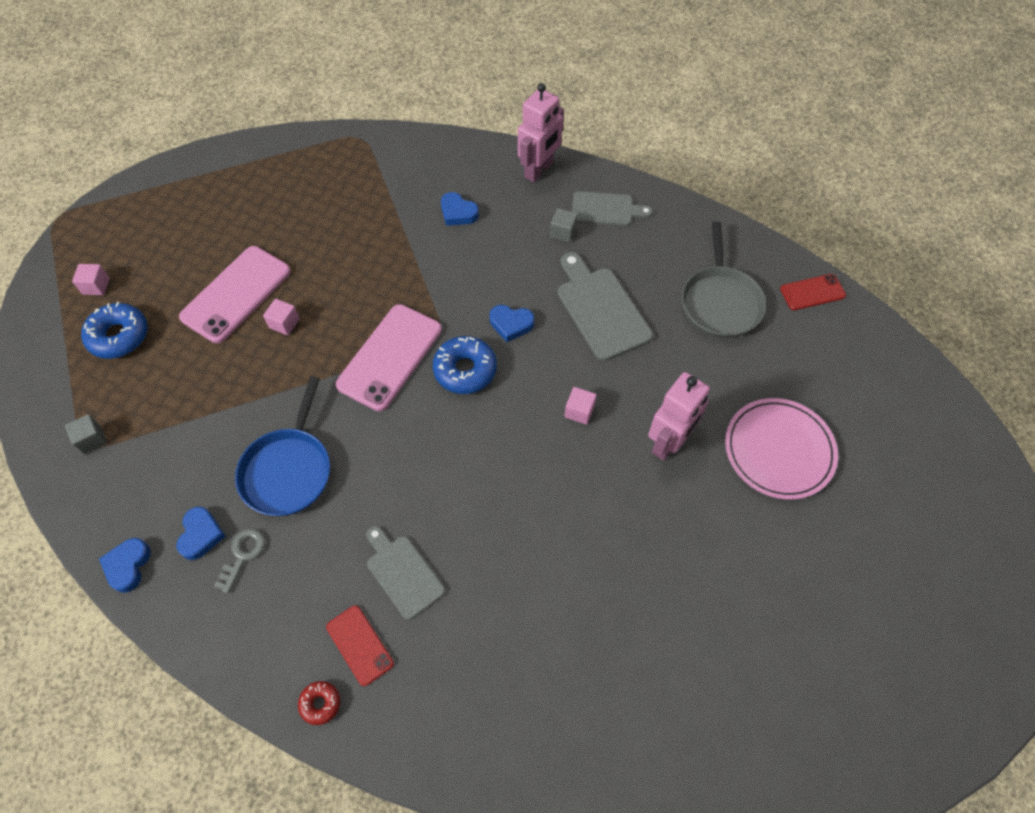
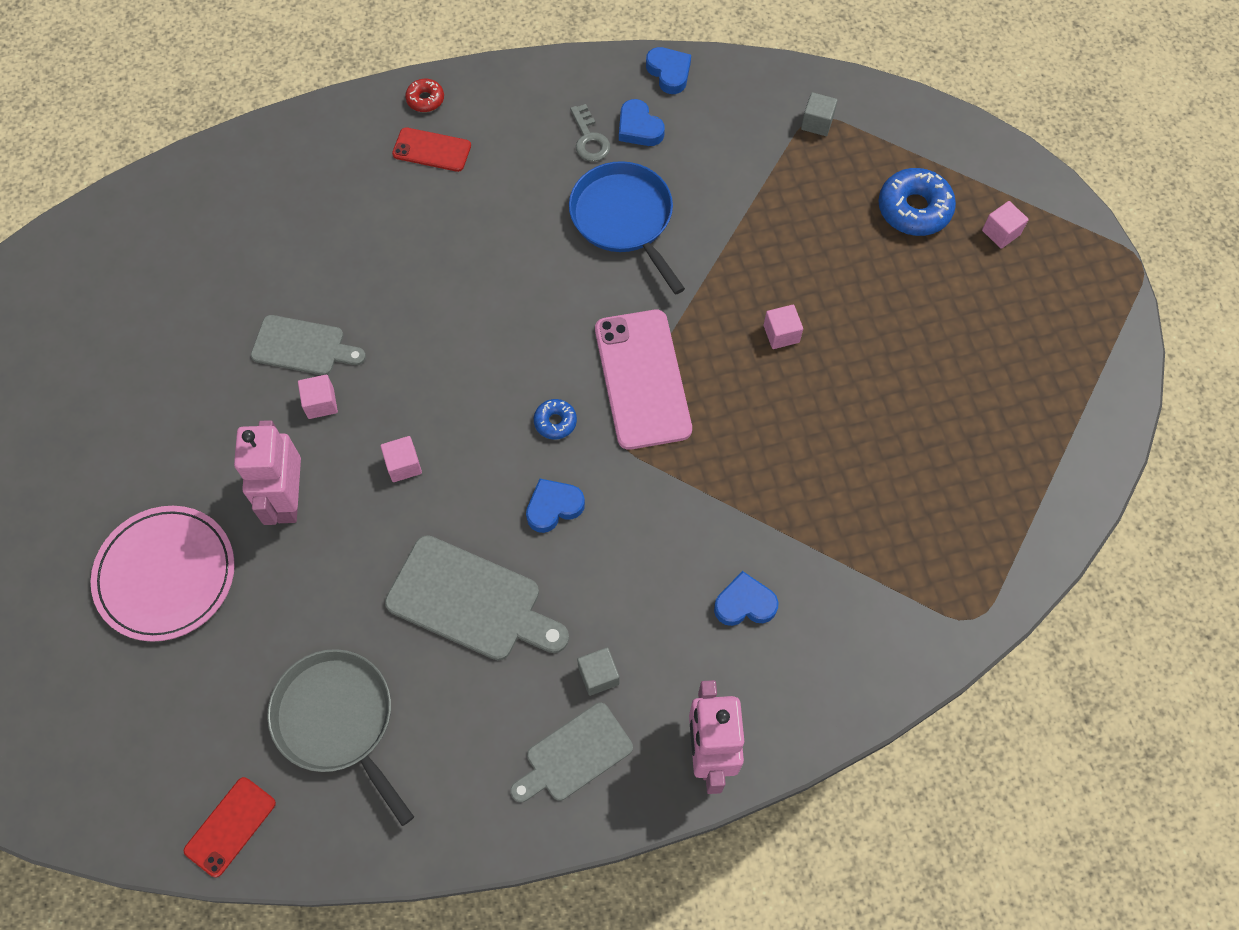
camera: 140 degrees right, 5 degrees up
pink phone [179,246,291,343] -> none
grey cutting board [367,526,445,620] -> grey cutting board moved to [251,315,366,375]
blue donut [433,336,497,394] -> blue donut [534,399,577,440], size x0.53
none -> pink cube [298,375,338,419]

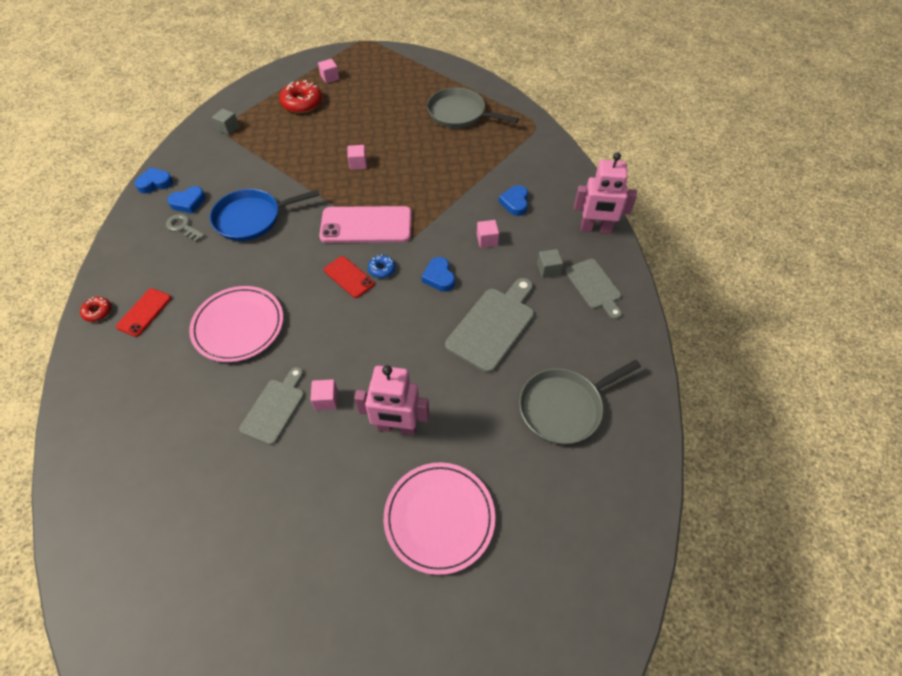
camera: 80 degrees left, 10 degrees down
red phone [184,777,276,877] -> red phone moved to [324,256,375,298]
pink cube [380,436,422,482] -> pink cube moved to [477,220,499,248]
grey key [570,104,610,162] -> grey key turned 135 degrees counterclockwise [166,214,205,242]
blue donut [878,168,956,236] -> red donut [279,80,322,113]
none -> pink plate [189,286,283,362]
none -> grey pan [427,87,519,128]

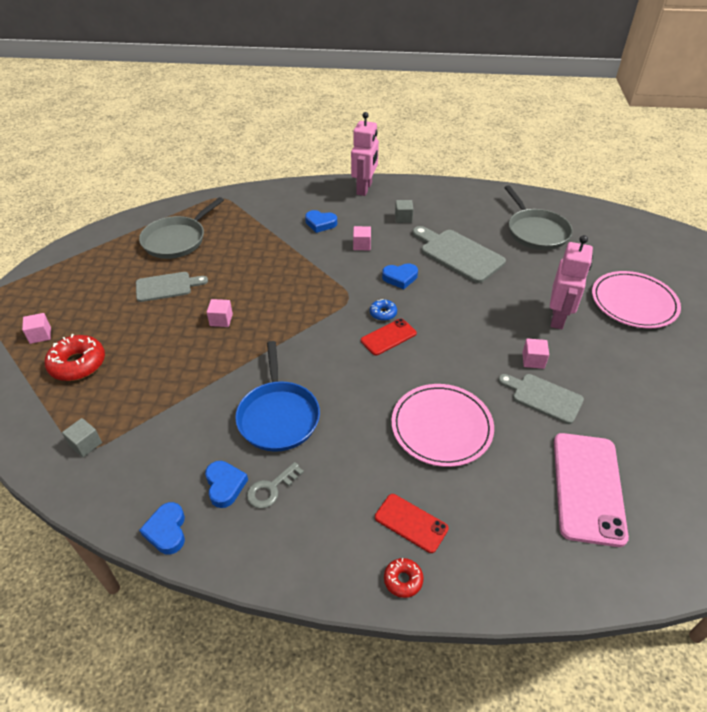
camera: 80 degrees left, 10 degrees down
pink phone [319,206,412,243] -> pink phone moved to [554,433,629,547]
grey cutting board [565,259,622,319] -> grey cutting board moved to [136,272,208,302]

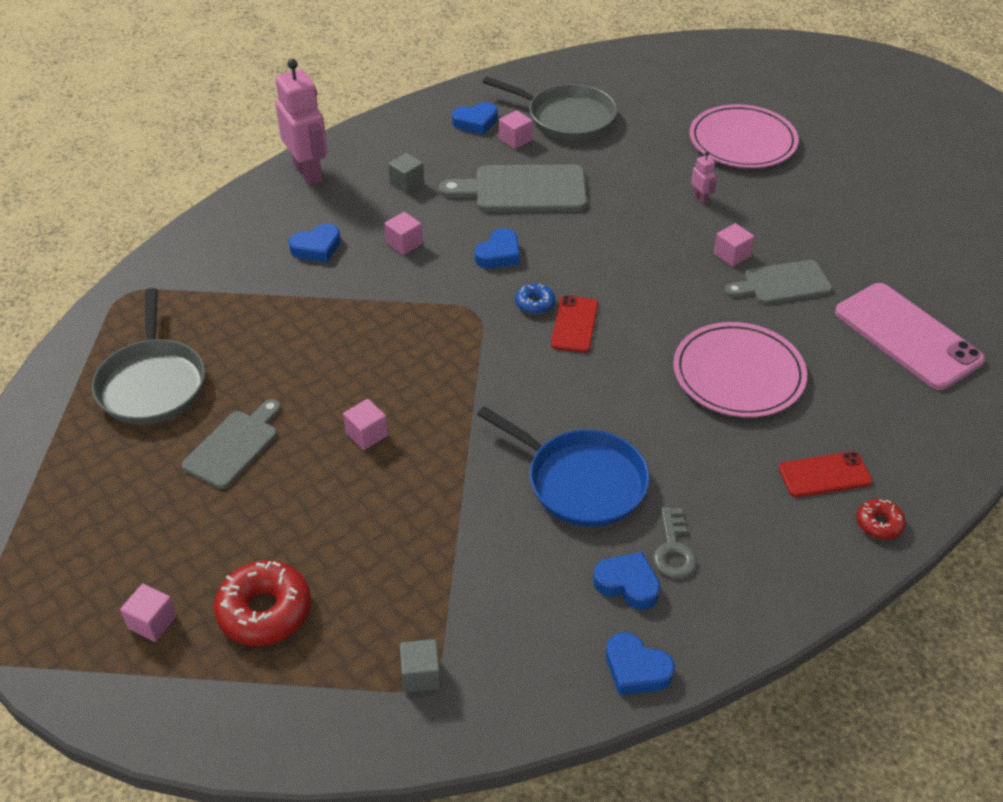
camera: 45 degrees left, 0 degrees up
pink robot [550,235,593,329] -> pink robot [691,152,716,204], size x0.43
none -> blue heart [452,102,498,135]
none -> pink cube [499,110,533,149]

